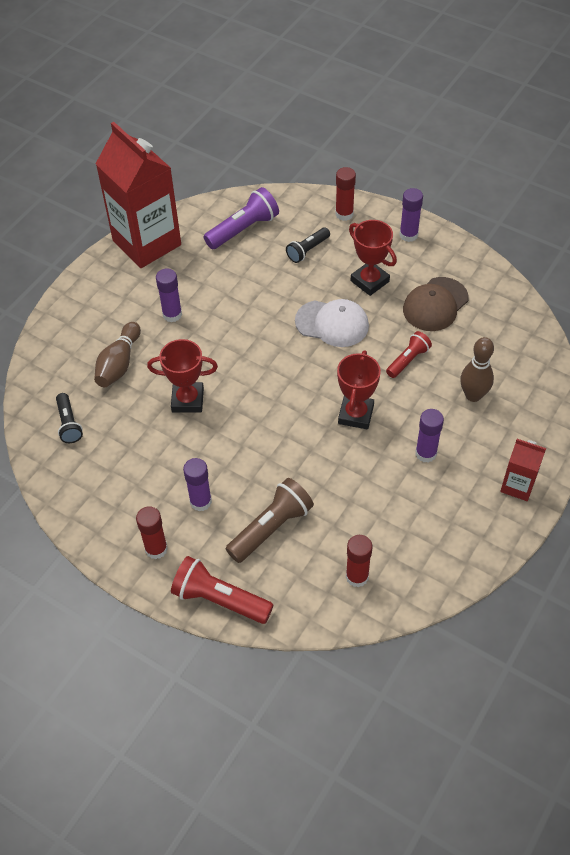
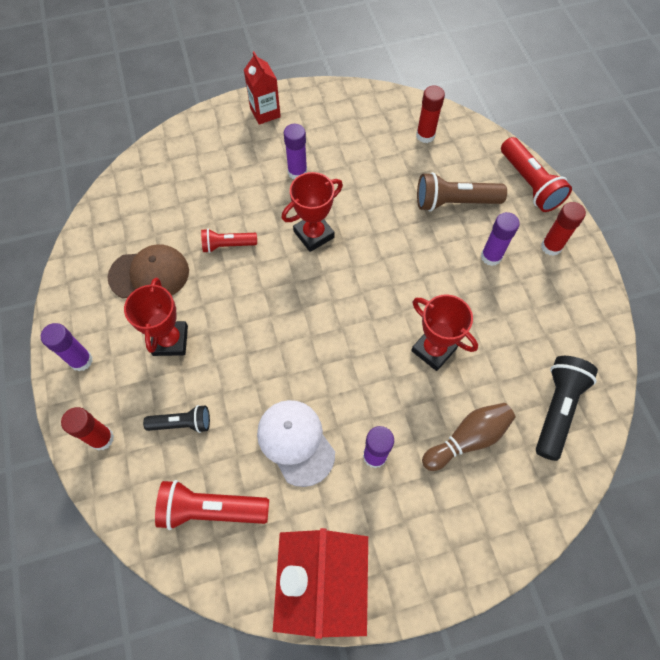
camera: 140 degrees left, 10 degrees up
black flashlight [56,393,83,443] -> black flashlight [536,356,598,461], size x1.61
purple flashlight [204,187,279,249] -> red flashlight [155,480,269,530]
white cap [295,299,369,347] -> white cap moved to [257,400,335,487]
brown bowling pin [460,337,494,402] -> none

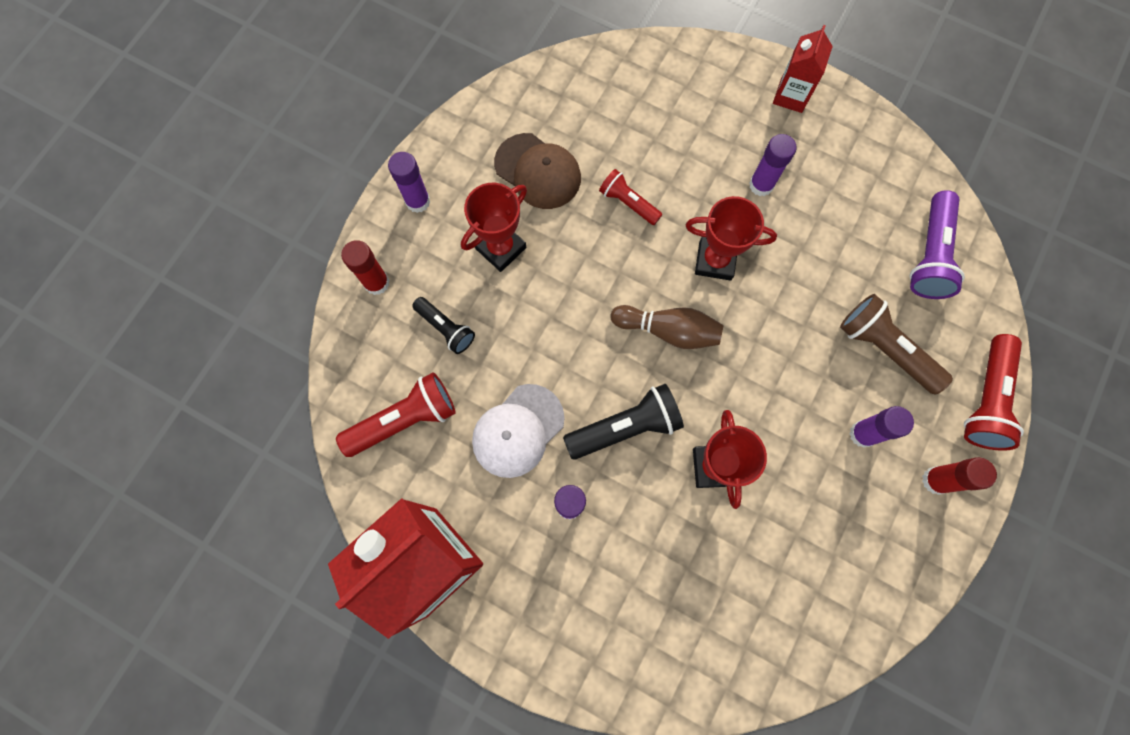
camera: 45 degrees right, 10 degrees up
red flashlight [155,480,269,530] -> red flashlight turned 105 degrees clockwise [336,372,456,457]
white cap [257,400,335,487] -> white cap turned 150 degrees counterclockwise [472,384,565,478]
red glue stick [416,86,445,143] -> purple flashlight [909,190,965,299]
brown bowling pin [422,403,515,471] -> brown bowling pin moved to [610,305,724,349]
black flashlight [536,356,598,461] -> black flashlight moved to [563,384,684,460]

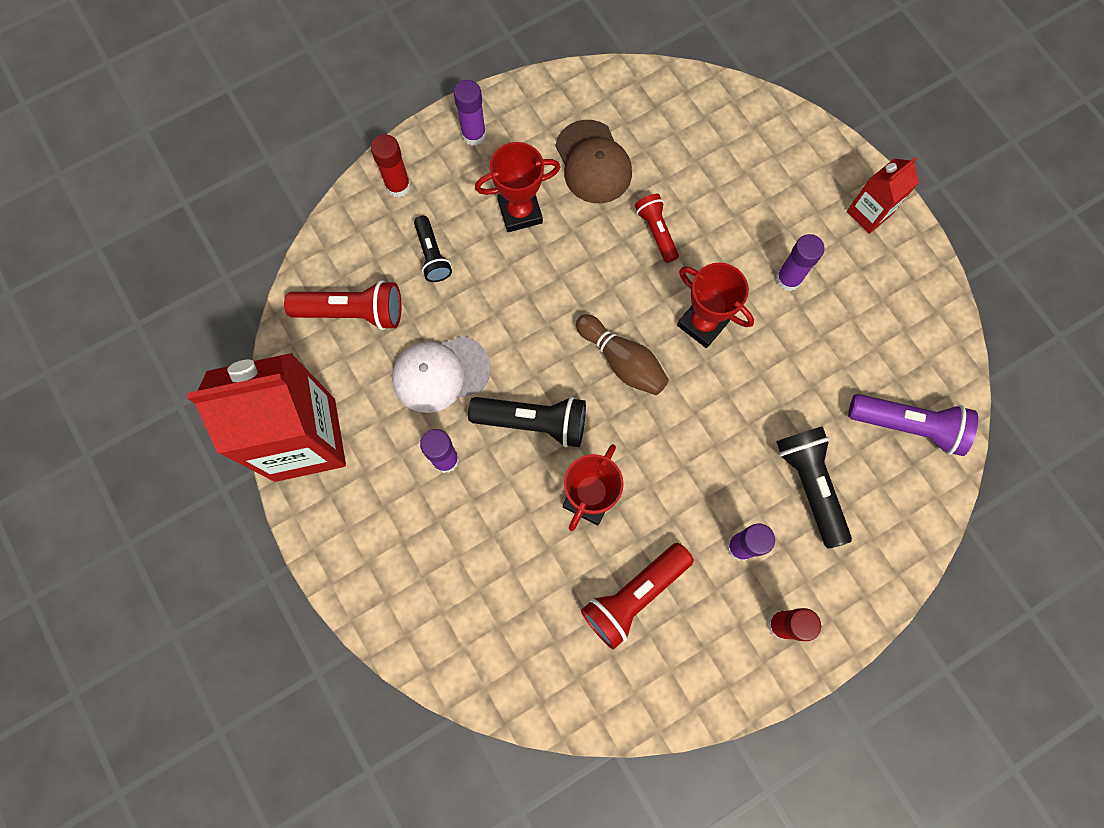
camera: 30 degrees right, 0 degrees up
brown flashlight [840,294,953,394] -> black flashlight [776,426,852,548]
purple flashlight [909,190,965,299] -> purple flashlight turned 120 degrees counterclockwise [848,394,978,456]
red flashlight [964,334,1024,451] -> red flashlight moved to [581,543,694,649]

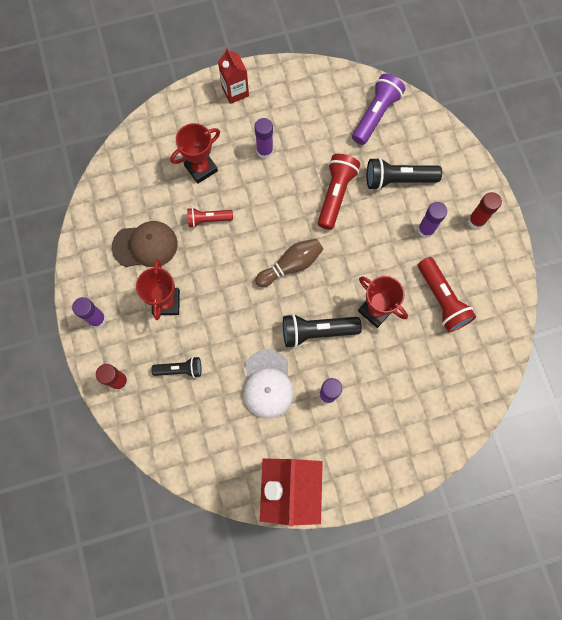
camera: 75 degrees left, 0 degrees up
red flashlight [284,280,401,330] -> red flashlight moved to [318,154,360,230]
black flashlight [468,397,586,448] -> black flashlight turned 120 degrees counterclockwise [283,314,362,348]
red trophy [677,263,754,348] -> red trophy moved to [170,123,220,184]

